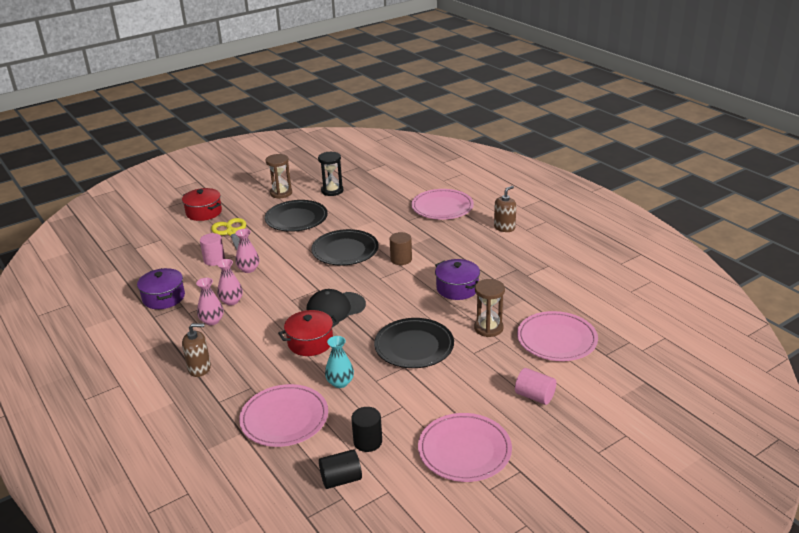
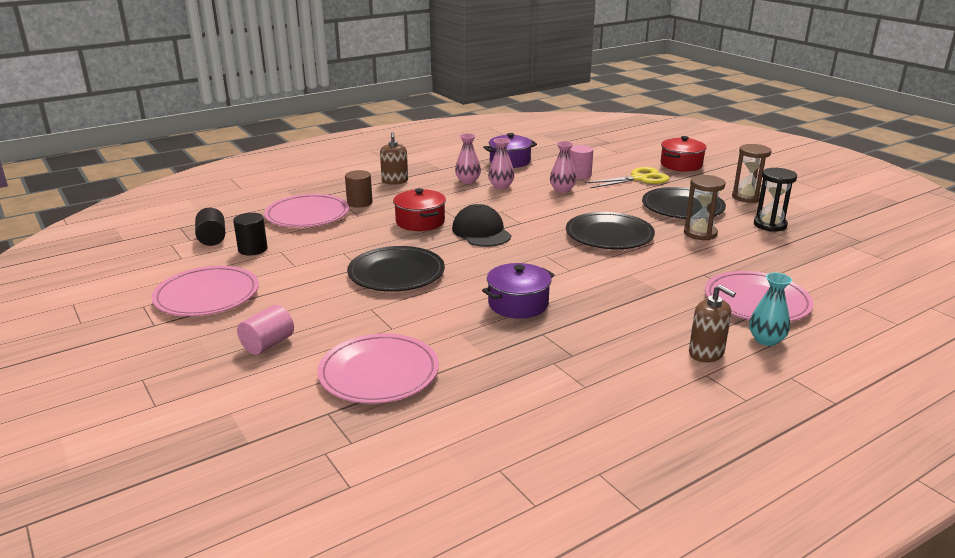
camera: 90 degrees right, 5 degrees down
turquoise vase [325,336,354,388] -> turquoise vase moved to [749,273,792,346]
brown cylinder [390,232,412,265] -> brown cylinder moved to [345,170,373,208]
brown hourglass [474,279,505,337] -> brown hourglass moved to [684,175,726,240]

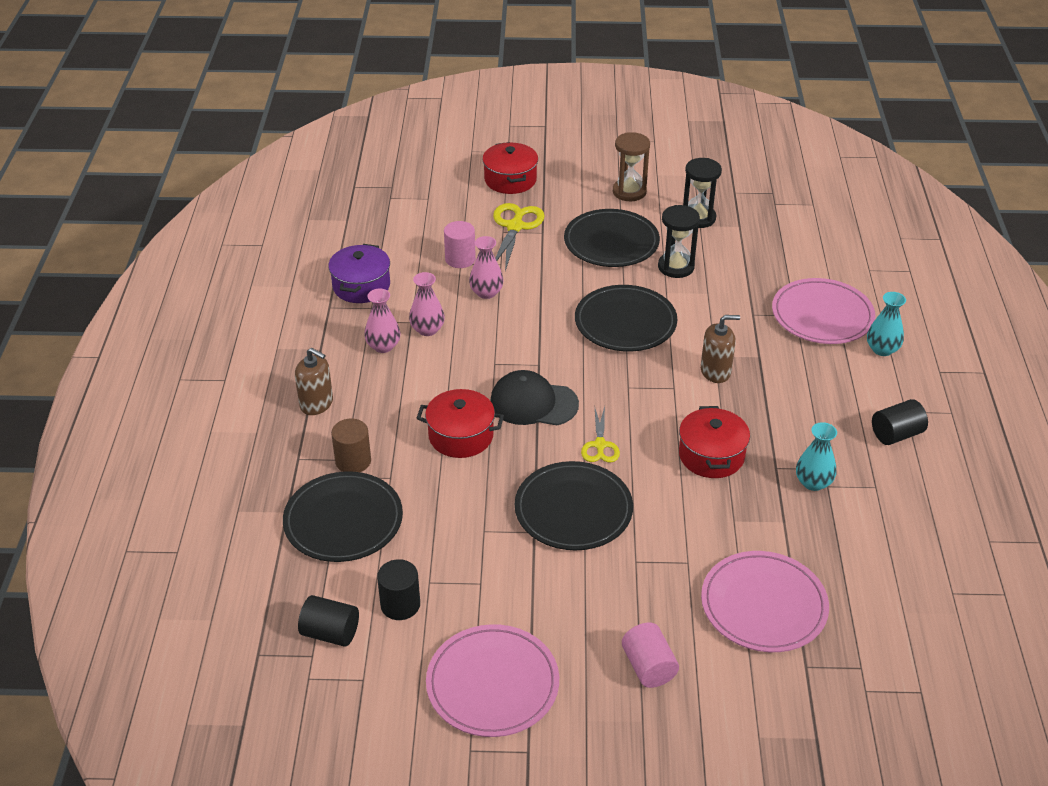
camera: 55 degrees left, 15 degrees up
pink plate [264,194,349,228] -> black plate [283,471,403,562]
purple pot [482,263,555,319] -> red pot [679,406,750,478]
brown hourglass [684,175,726,240] -> black hourglass [658,205,700,278]
brown soap dispenser [689,285,736,362] -> brown soap dispenser moved to [701,315,740,383]
none -> yellow scissors [581,406,620,463]
none -> turquoise vase [796,422,837,491]
none -> black cylinder [872,399,928,445]

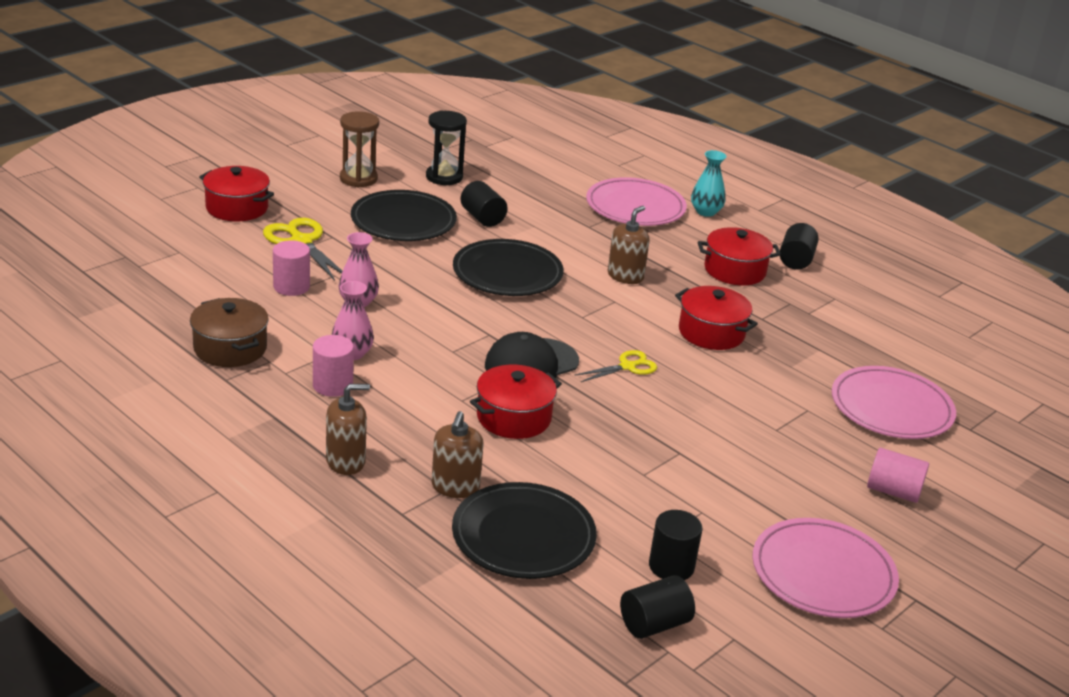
camera: 50 degrees left, 10 degrees down
purple pot [328,244,390,303] -> brown pot [190,298,269,367]
brown cylinder [331,418,371,472] -> brown soap dispenser [432,411,484,498]
pink vase [364,289,400,353] -> pink cylinder [313,335,354,397]
black plate [515,461,633,550] -> none
yellow scissors [581,406,620,463] -> yellow scissors turned 75 degrees counterclockwise [575,350,657,382]
black hourglass [658,205,700,278] -> black cylinder [460,181,508,227]
turquoise vase [796,422,837,491] -> none
none -> red pot [698,227,781,285]

